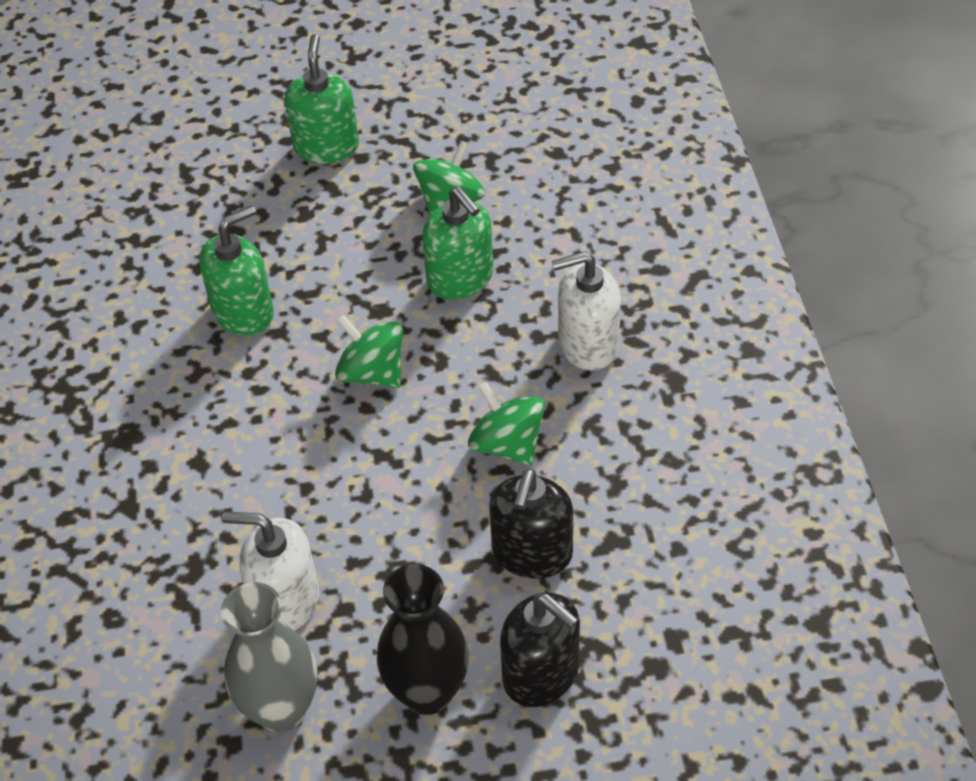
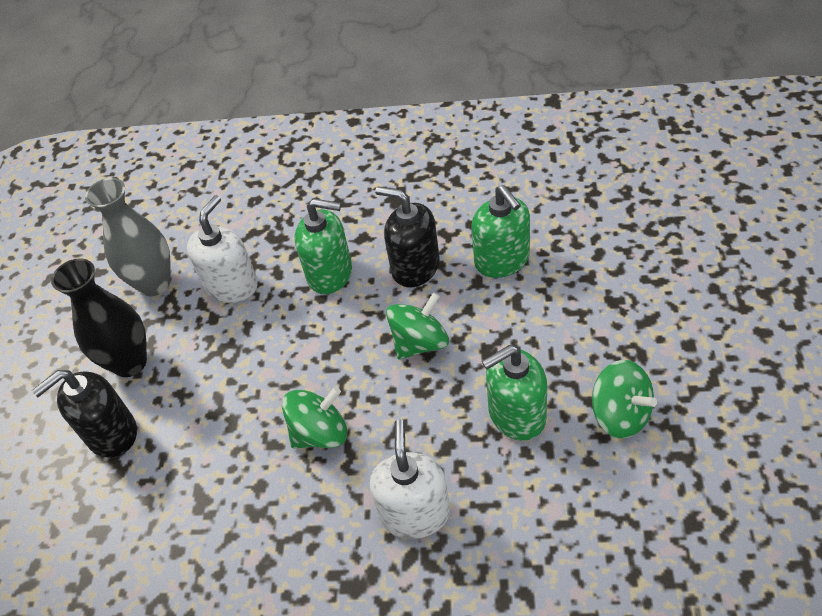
camera: 105 degrees right, 0 degrees up
green soap dispenser [285,34,359,164] -> green soap dispenser moved to [295,199,352,294]
black soap dispenser [489,469,573,579] -> black soap dispenser moved to [375,187,440,288]

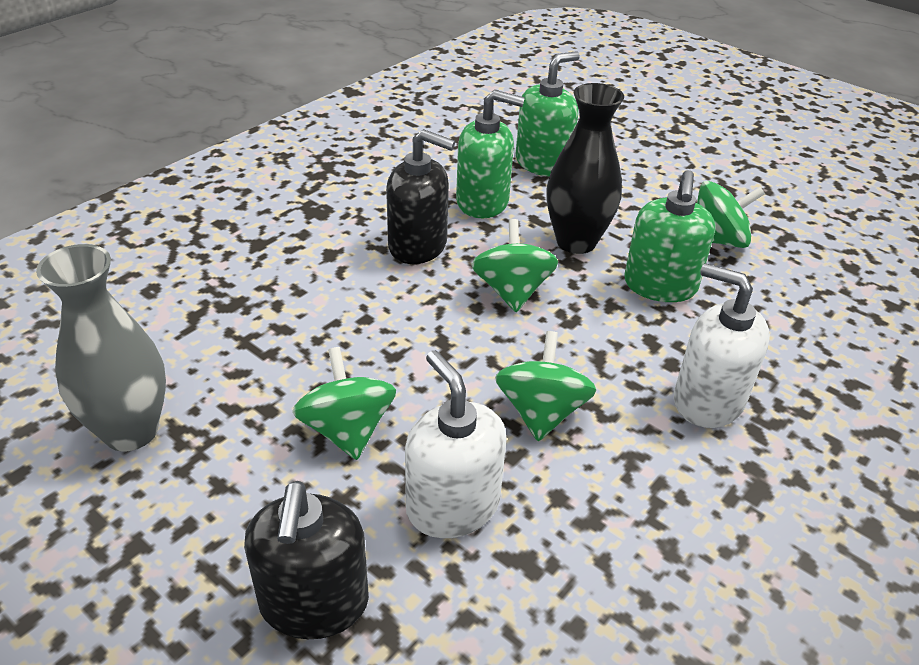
camera: 60 degrees left, 10 degrees down
black vase [51,258,147,377] -> black vase moved to [546,83,624,254]
white soap dispenser [187,195,258,303] -> white soap dispenser moved to [405,350,507,538]
green soap dispenser [295,199,352,294] -> green soap dispenser moved to [516,52,580,177]
black soap dispenser [375,187,440,288] -> black soap dispenser turned 135 degrees counterclockwise [386,129,455,264]
none -> green spinning top [292,347,396,460]

